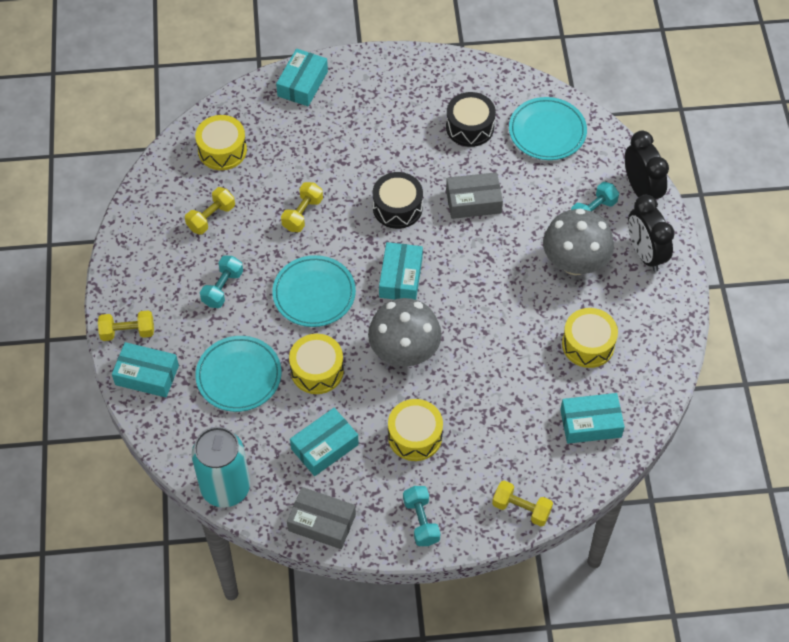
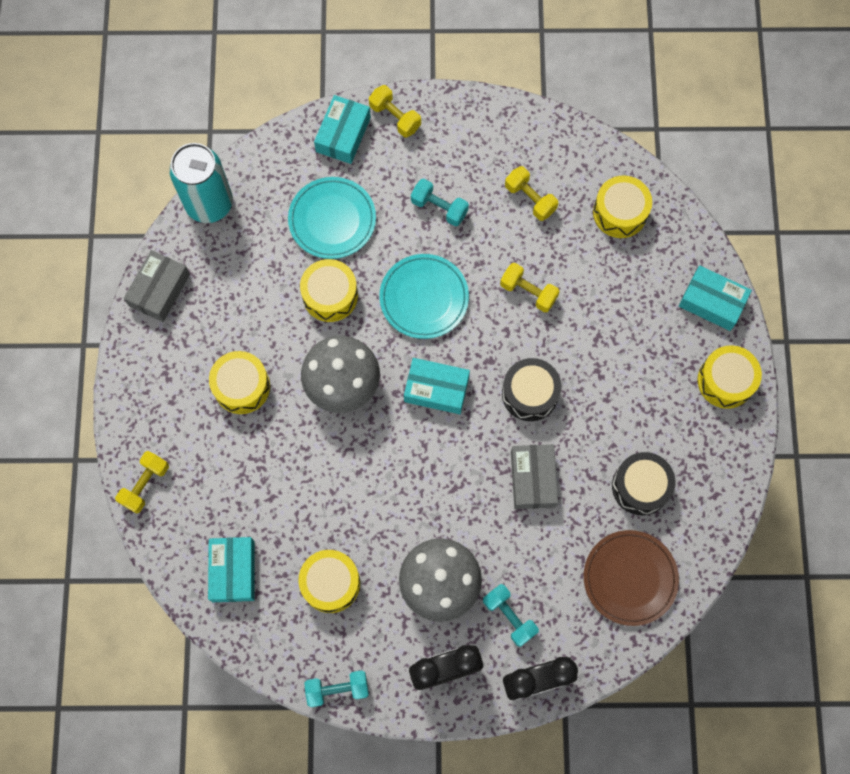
camera: 95 degrees right, 15 degrees up
yellow dumbbell [98,310,154,341] -> yellow dumbbell turned 45 degrees counterclockwise [369,85,421,137]
turquoise box [290,408,359,476] -> none
turquoise dumbbell [403,486,440,546] -> turquoise dumbbell moved to [304,670,369,707]
turquoise plate [509,97,587,160] -> brown plate [584,530,679,626]
none -> yellow drum [697,345,762,409]

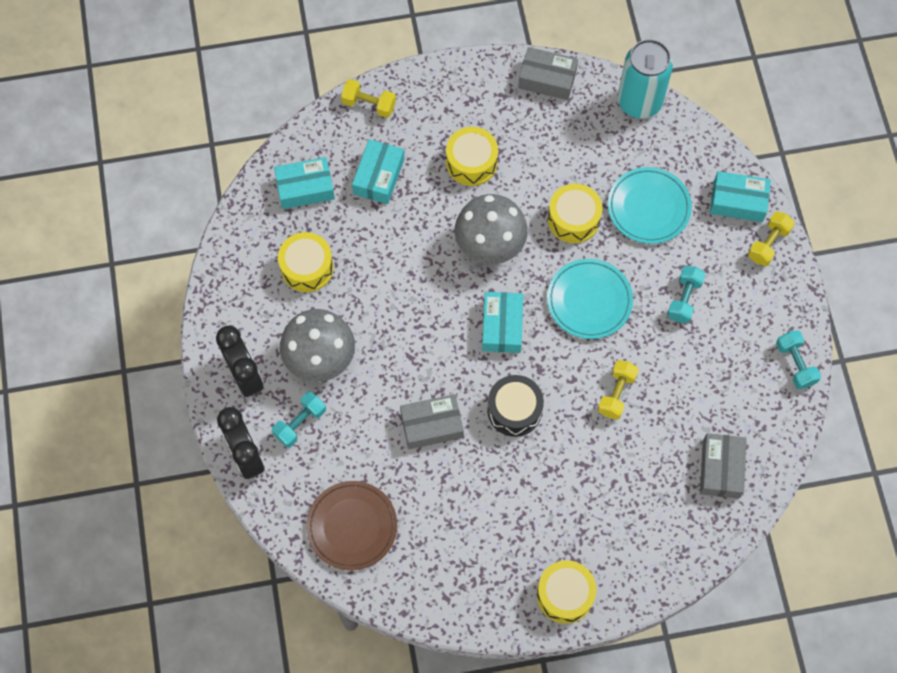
camera: 80 degrees right, 5 degrees down
turquoise dumbbell [304,670,369,707] -> turquoise dumbbell moved to [776,330,821,389]
yellow dumbbell [505,166,558,221] -> none
yellow drum [593,176,652,238] -> grey box [700,433,747,499]
black drum [612,452,676,516] -> none
turquoise box [679,265,752,331] -> turquoise box moved to [352,139,404,204]

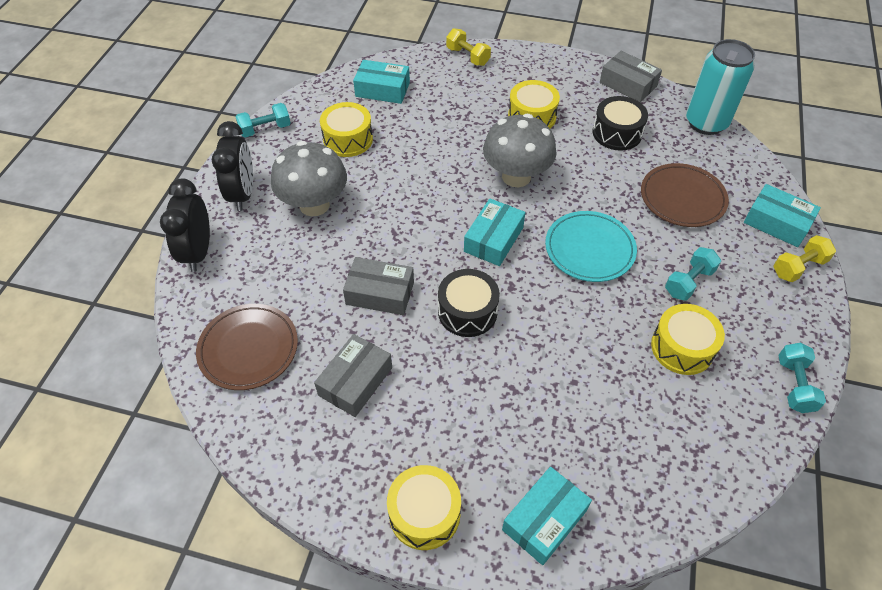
camera: 25 degrees right, 15 degrees down
turquoise dumbbell [272,392,326,448] -> turquoise dumbbell moved to [235,103,291,137]
turquoise box [352,139,404,204] -> turquoise box moved to [502,467,592,565]
yellow drum [548,184,602,243] -> yellow drum moved to [651,304,725,375]
yellow dumbbell [598,360,639,420] -> none
turquoise plate [608,167,692,244] -> brown plate [641,163,729,227]
grey box [700,433,747,499] -> grey box moved to [314,334,392,417]
none -> black drum [593,96,648,151]

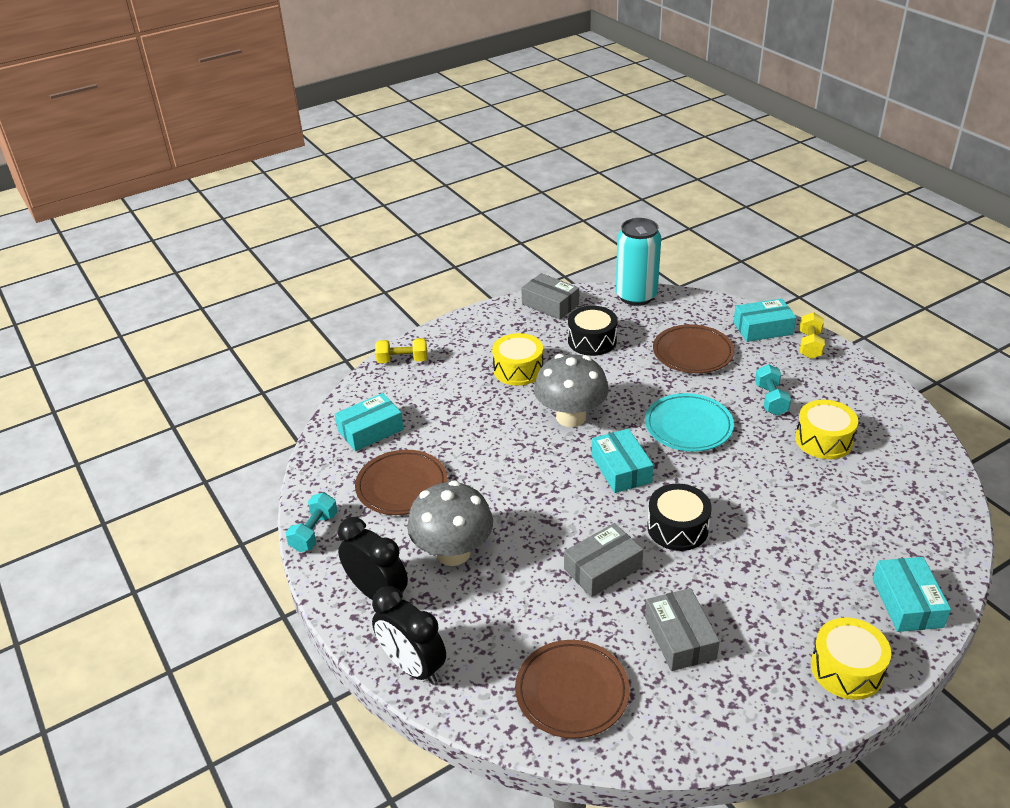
camera: 45 degrees left, 15 degrees down
yellow drum [320,102,373,157] -> brown plate [355,450,447,515]
grey box [600,51,662,102] -> grey box turned 45 degrees clockwise [521,273,579,320]
turquoise dumbbell [778,343,826,413] -> none

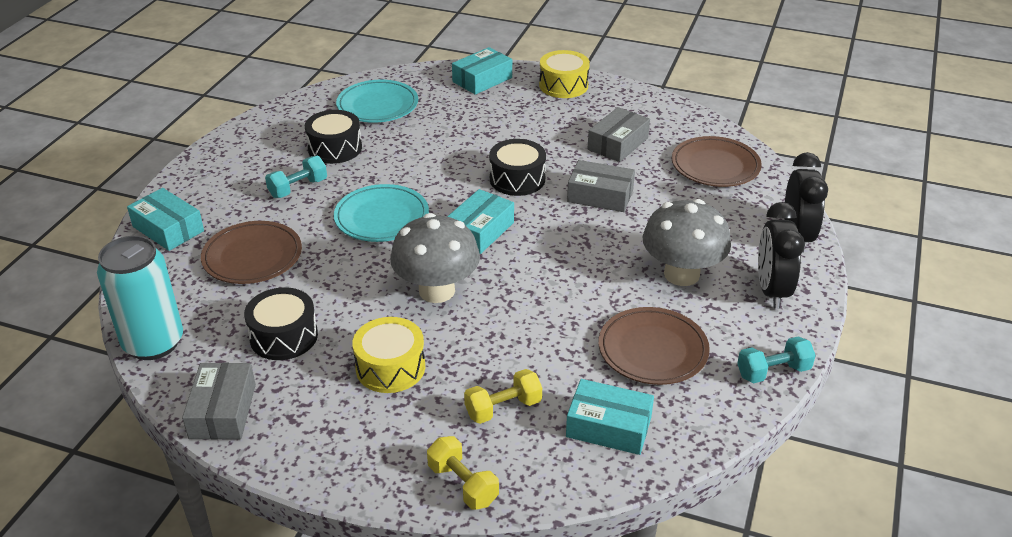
camera: 130 degrees left, 0 degrees up
yellow drum [795,400,858,459] -> black drum [305,110,362,164]
yellow dumbbell [800,312,825,359] -> yellow dumbbell moved to [464,369,542,424]
none -> turquoise plate [336,80,418,123]

